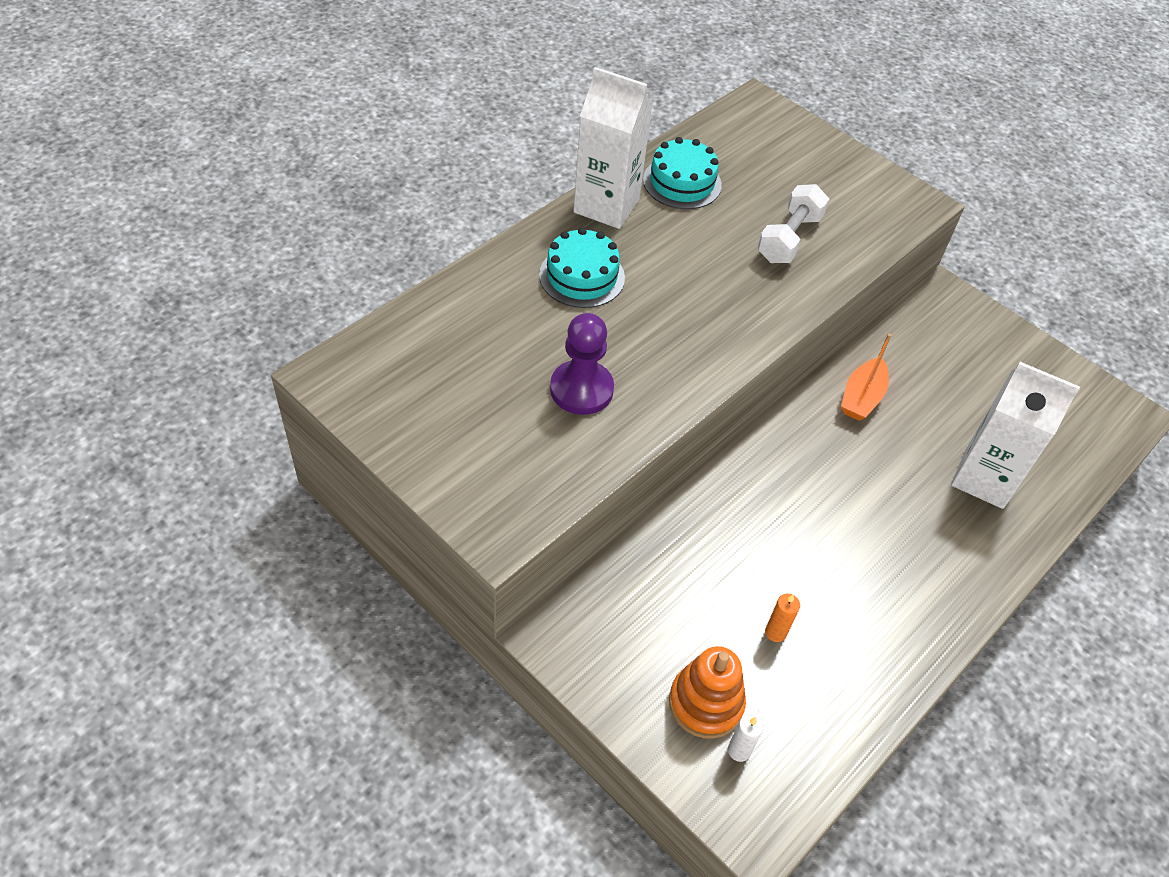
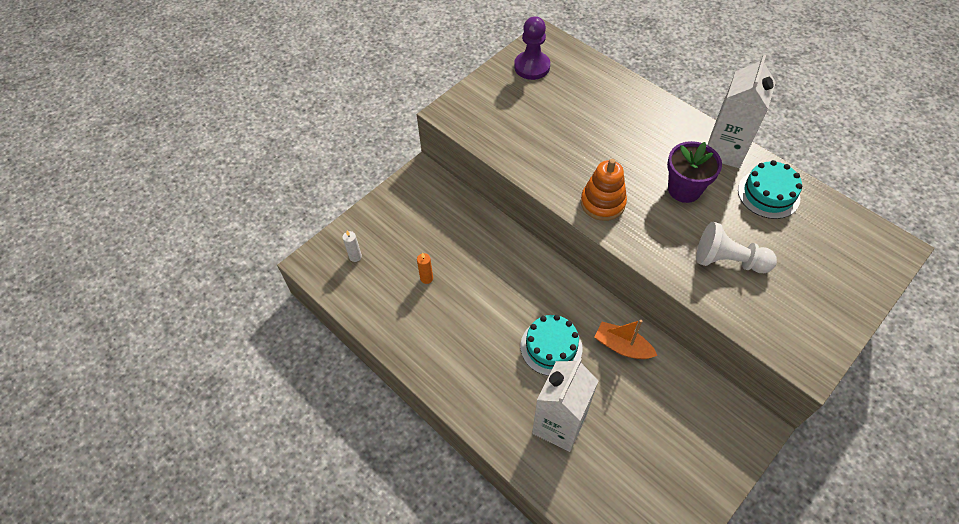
camera: 95 degrees right, 5 degrees up
turquoise cake [539,227,625,308] -> turquoise cake moved to [521,315,583,376]
purple pawn [550,313,614,415] -> purple pawn moved to [514,16,550,80]
orange stacking toy [669,646,746,739] -> orange stacking toy moved to [581,159,627,221]
white dumbbell [758,184,829,263] -> white pawn [696,222,777,273]
none -> purple flower pot [667,141,722,203]

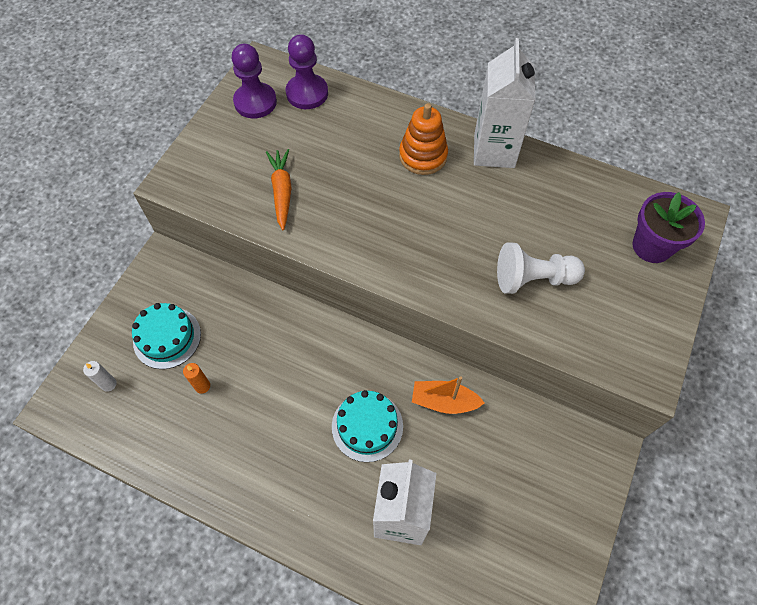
camera: 20 degrees left, 5 degrees up
orange stacking toy [581,159,627,221] -> orange stacking toy moved to [399,103,448,175]
purple flower pot [667,141,722,203] -> purple flower pot moved to [633,192,705,263]
turquoise cake [738,160,802,219] -> turquoise cake moved to [132,303,201,369]
none -> orange carrot [266,149,291,230]
none -> purple pawn [286,34,328,109]

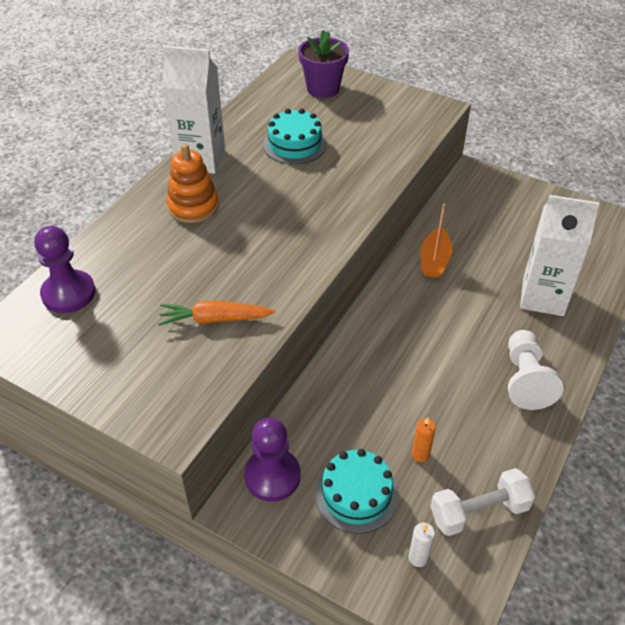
camera: 85 degrees left, 15 degrees down
purple pawn [232,44,277,118] -> purple pawn moved to [244,418,301,502]
turquoise cake [332,390,403,462] -> turquoise cake moved to [263,109,327,164]
white pawn [497,242,585,294] -> white pawn moved to [508,330,564,410]
none -> white dumbbell [431,468,535,536]

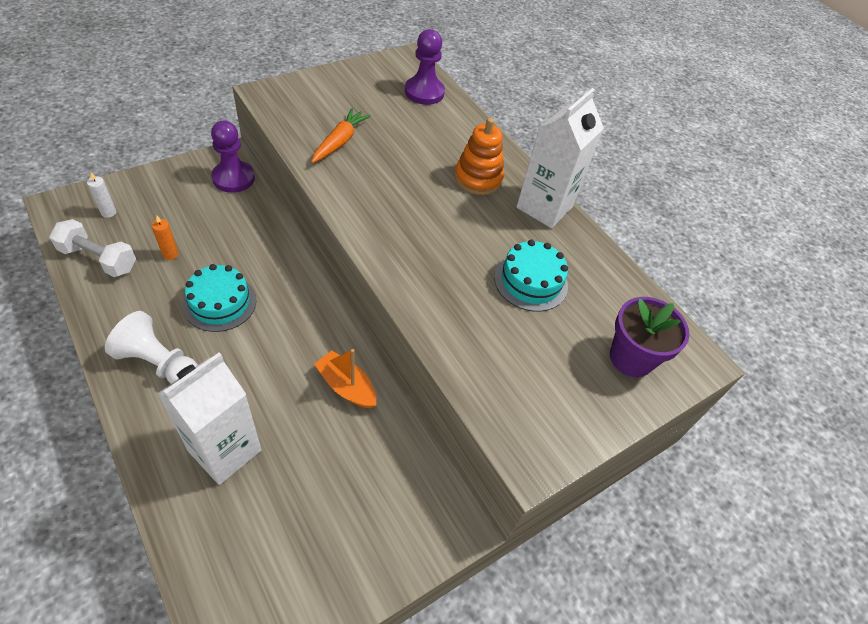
camera: 110 degrees right, 5 degrees up
turquoise cake [315,449,399,534] -> turquoise cake moved to [183,264,256,332]
white dumbbell [431,468,535,536] -> white dumbbell turned 75 degrees counterclockwise [49,219,136,277]

